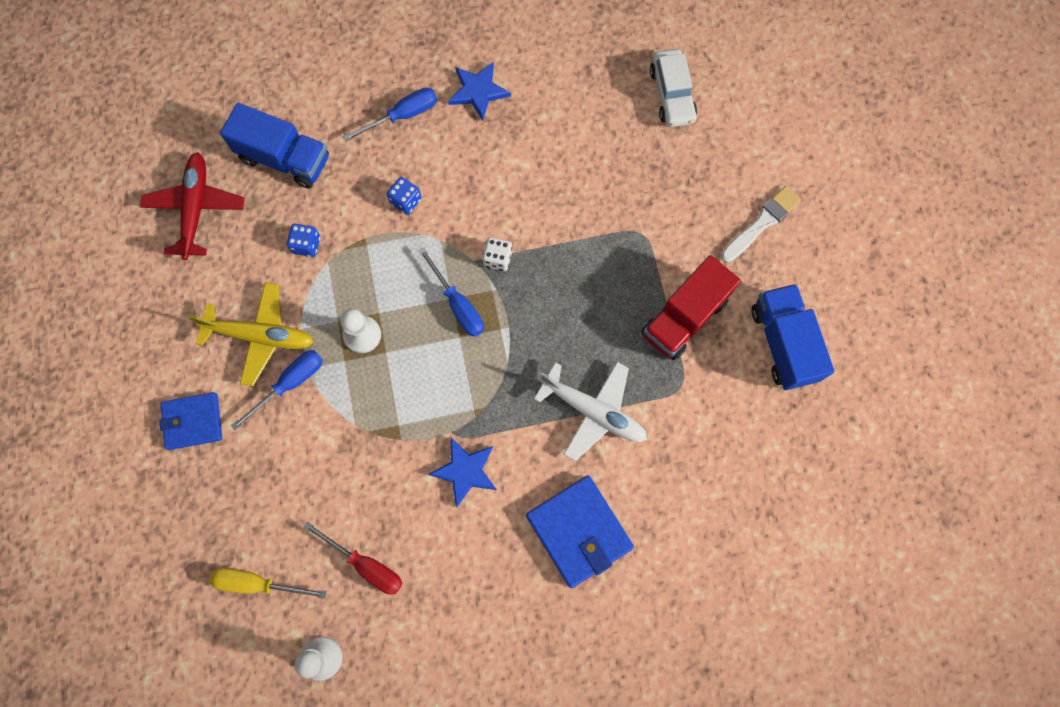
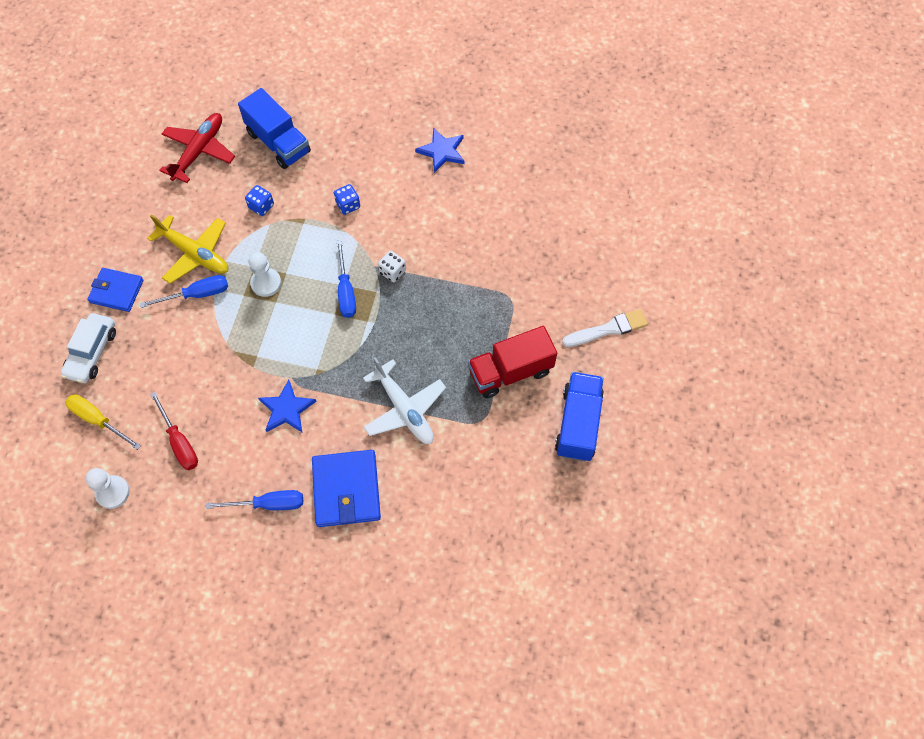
camera: 25 degrees right, 10 degrees down
blue screwdriver [343,88,437,141] -> blue screwdriver moved to [206,490,303,510]
white car [650,49,697,127] -> white car moved to [61,313,116,383]

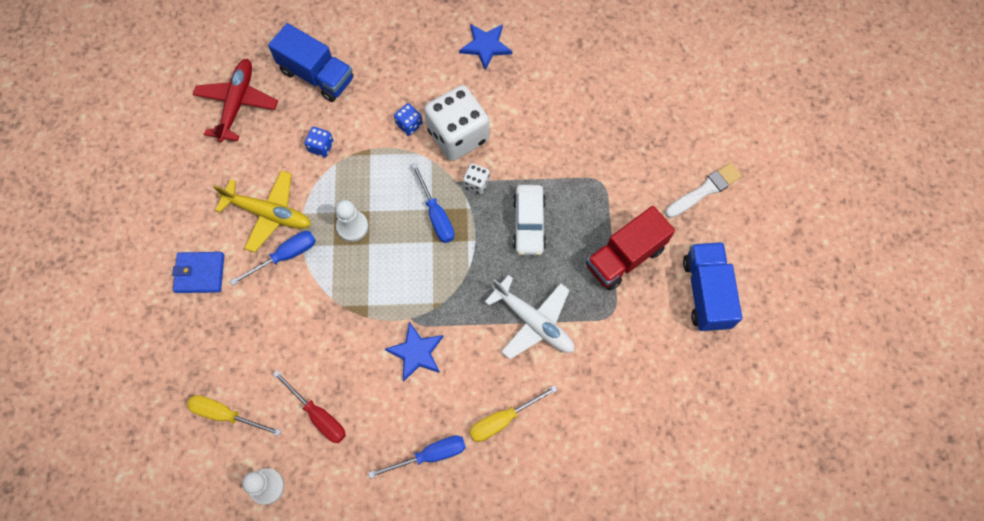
camera: 15 degrees left, 5 degrees up
white car [61,313,116,383] -> white car moved to [513,185,546,255]
blue wallet [312,450,381,527] -> yellow screwdriver [469,385,558,442]
none -> white dice [424,85,489,161]

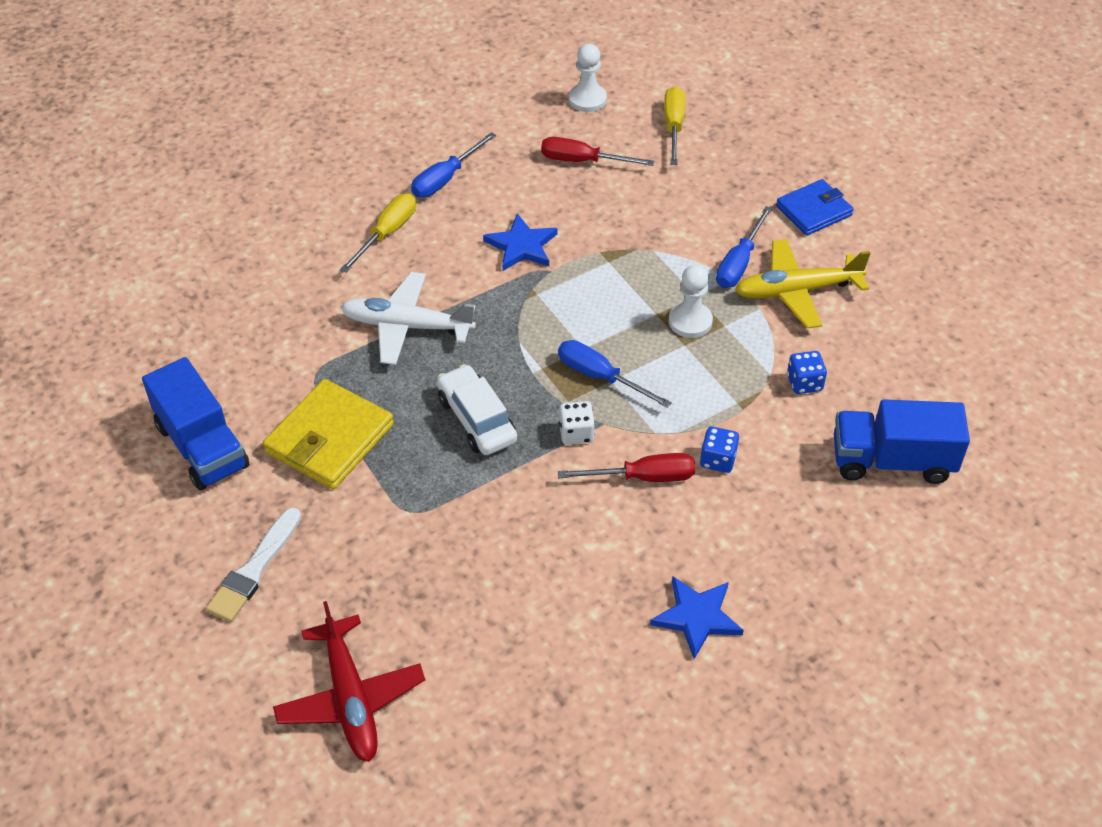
camera: 150 degrees right, 20 degrees down
yellow screwdriver [187,395,281,436] -> yellow screwdriver turned 75 degrees counterclockwise [664,87,685,165]
red plane [193,59,278,142] -> red plane moved to [273,601,425,762]
white dice [424,85,489,161] -> red screwdriver [558,453,695,482]
red truck [586,206,675,291] -> yellow wallet [263,379,394,489]

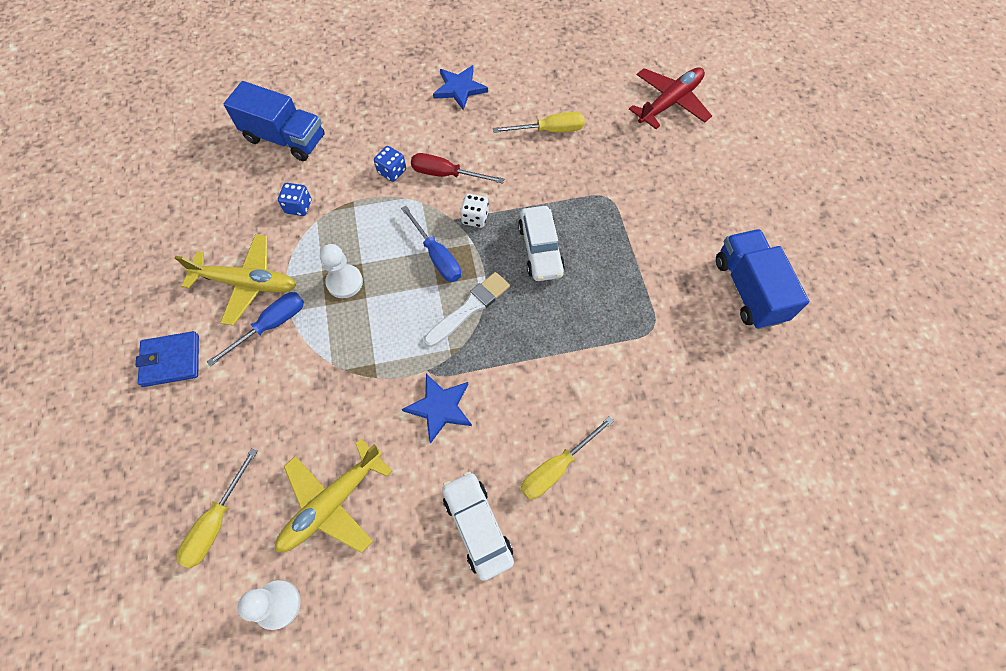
camera: 160 degrees left, 15 degrees up
white brush [206,507,301,622] -> white brush moved to [424,272,510,347]
yellow wallet [263,379,394,489] -> none
red plane [273,601,425,762] -> red plane turned 45 degrees clockwise [629,67,712,129]
white plane [340,272,476,365] -> none
blue screwdriver [411,132,496,198] -> white car [442,471,514,581]
red screwdriver [541,137,654,166] -> yellow plane [275,439,392,553]
none -> yellow screwdriver [493,112,585,133]

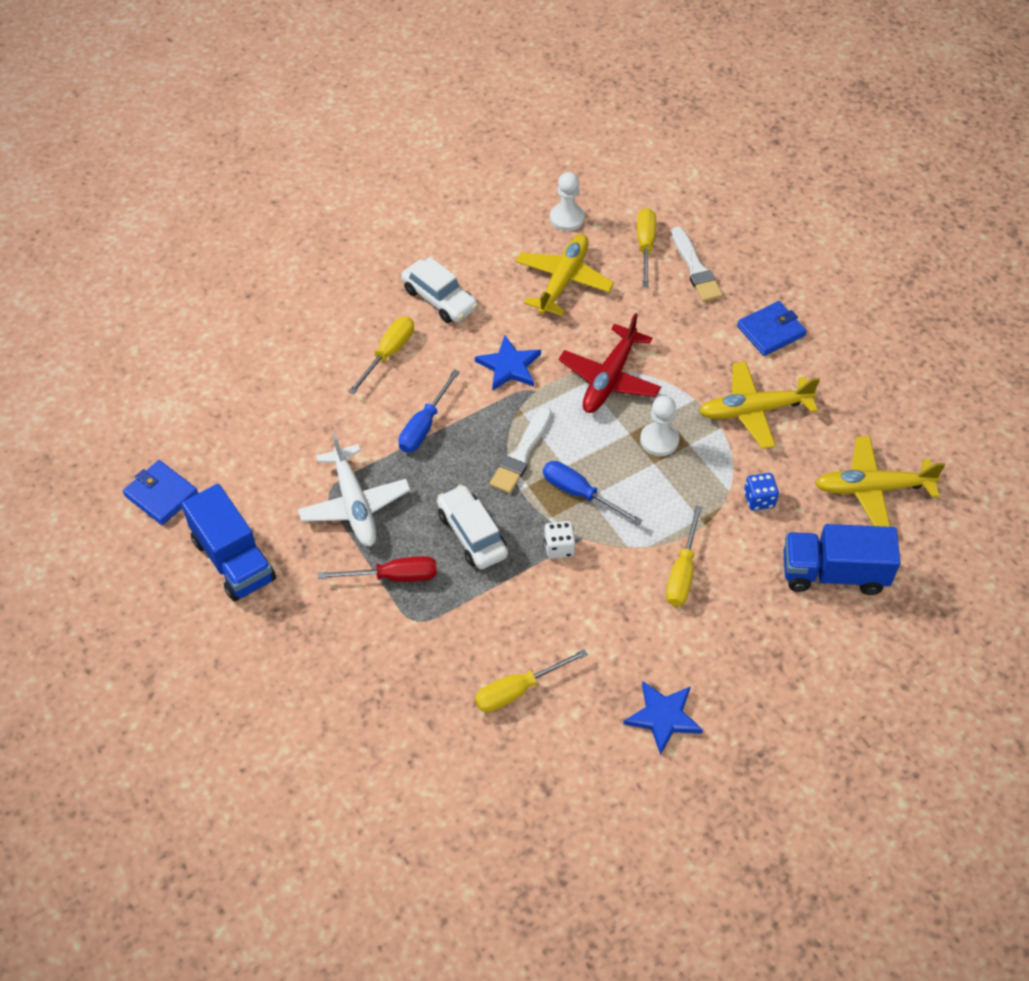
camera: 160 degrees right, 10 degrees down
blue screwdriver [207,292,304,367] -> blue screwdriver moved to [398,369,460,453]
blue dice [374,146,406,182] -> yellow screwdriver [666,506,702,606]
red screwdriver [411,153,504,184] -> red screwdriver moved to [318,556,437,582]
red plane [629,67,712,129] -> red plane moved to [559,313,661,413]
none -> blue wallet [123,460,198,525]
none -> white plane [298,433,410,546]
none -> white brush [672,227,723,302]
none -> yellow plane [815,436,945,527]

